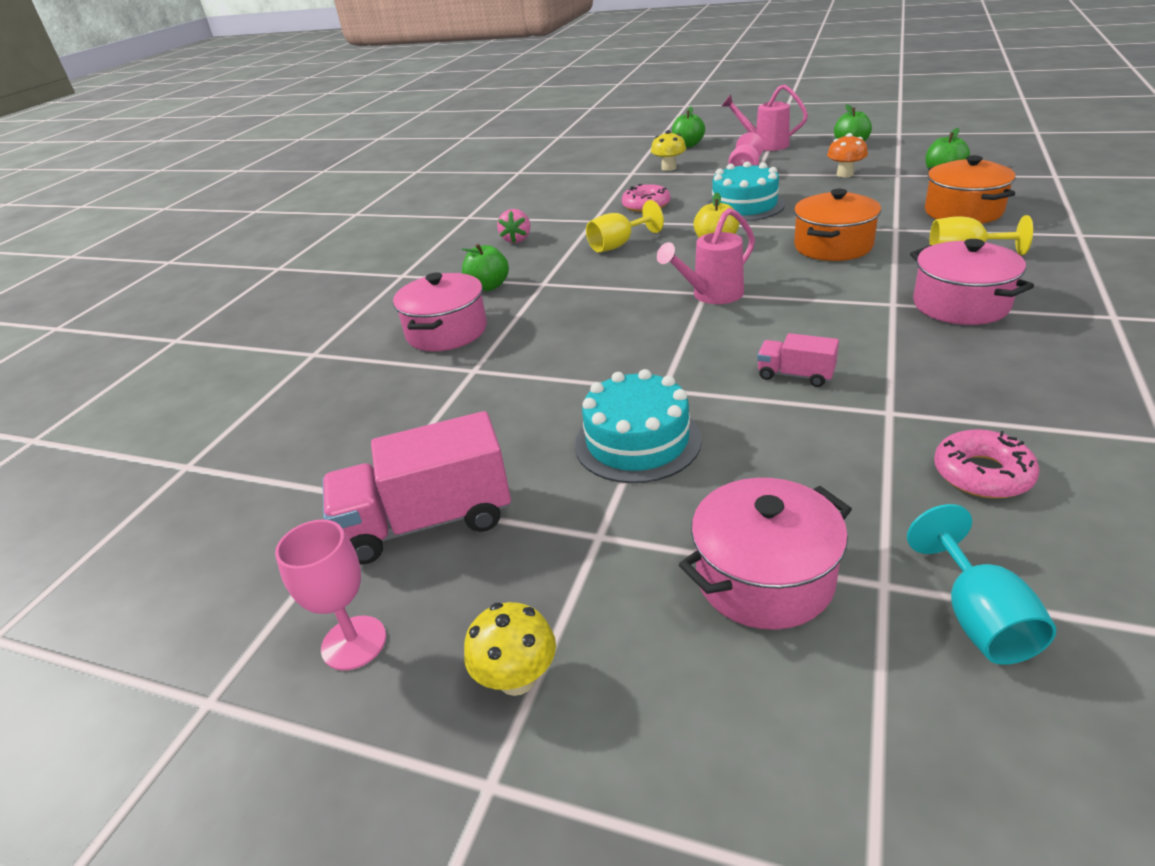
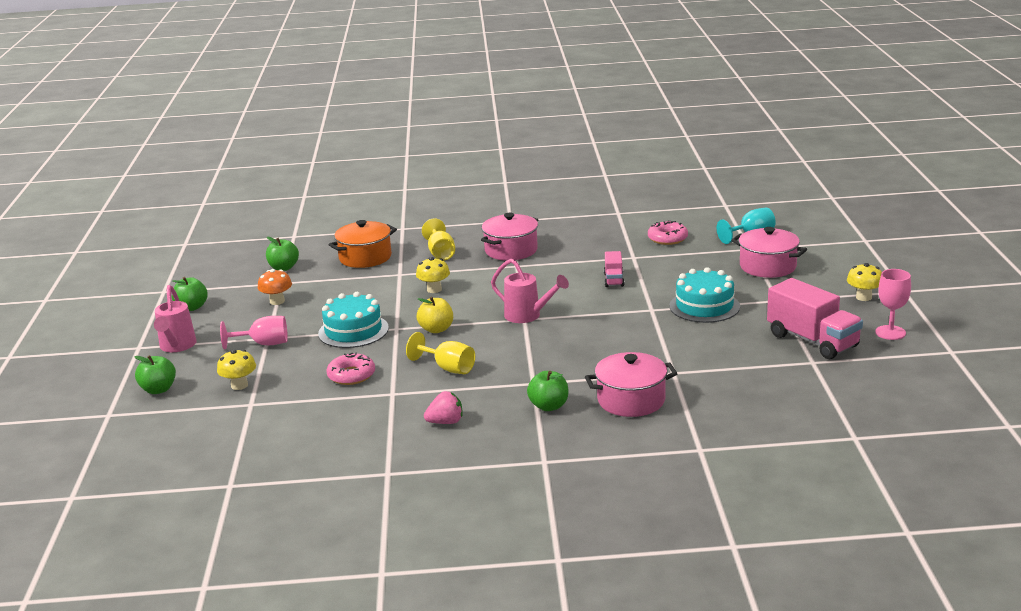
camera: 115 degrees left, 10 degrees down
orange pot [794,189,881,261] -> yellow mushroom [416,257,450,293]

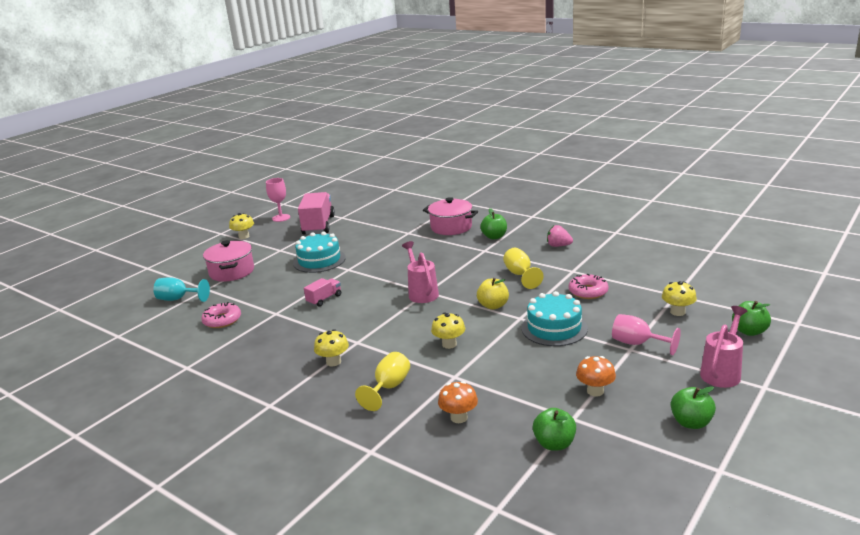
camera: 140 degrees left, 0 degrees up
orange pot [329,220,397,268] -> orange mushroom [438,381,478,423]
pink pot [481,213,538,261] -> yellow mushroom [314,329,349,366]

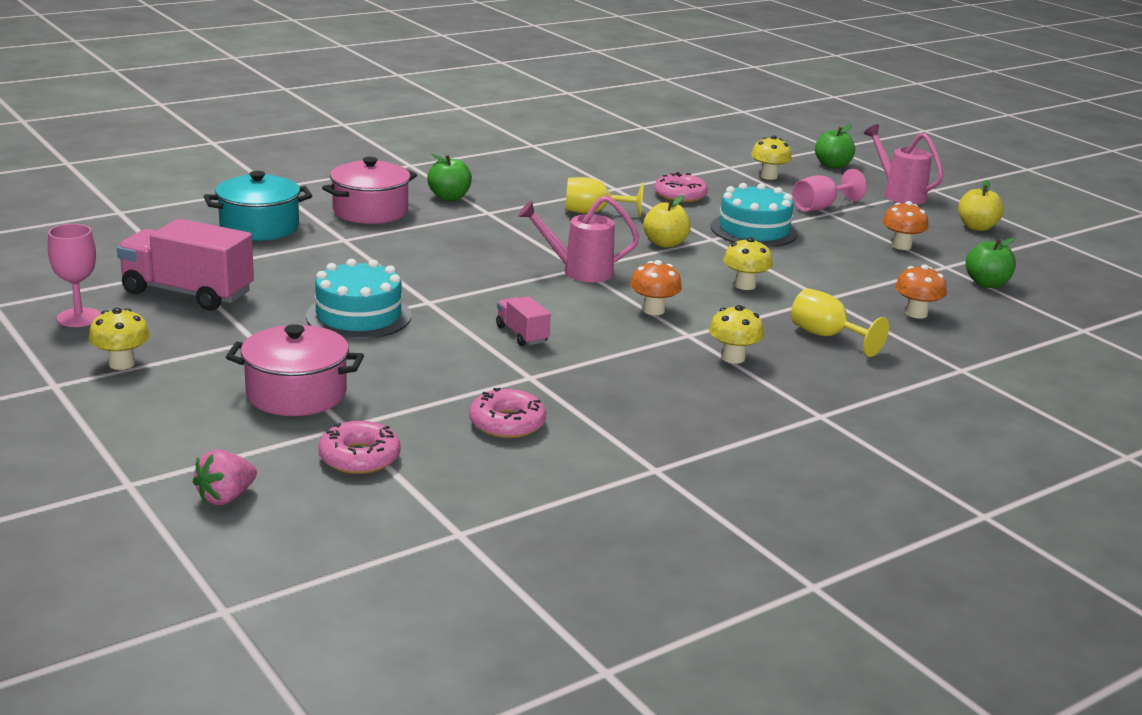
camera: 75 degrees left, 0 degrees up
turquoise goblet [153,277,210,302] -> pink donut [318,421,401,474]
pink strawberry [547,225,573,247] -> pink strawberry moved to [193,449,257,505]
green apple [671,386,716,429] -> yellow apple [958,180,1004,231]
none -> turquoise pot [204,171,312,241]
none -> orange mushroom [630,260,682,315]

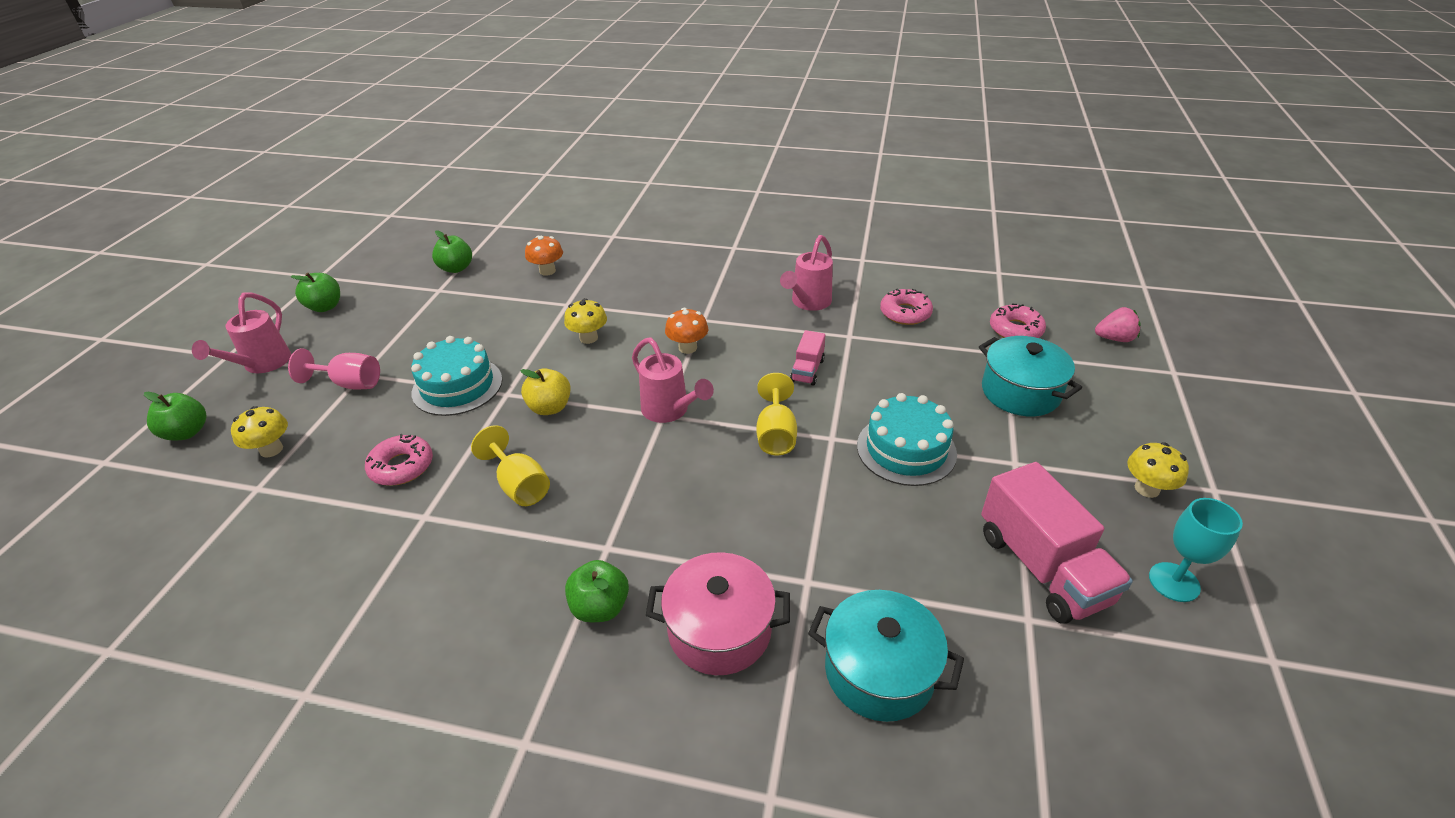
camera: 130 degrees left, 15 degrees up
pink goblet [48,224,101,327] -> turquoise goblet [1149,498,1243,602]
pink pot [226,324,364,416] -> turquoise pot [979,336,1082,416]
yellow mushroom [709,305,764,363] -> none
yellow goblet [791,288,889,357] -> yellow goblet moved to [757,373,797,456]
orange mushroom [882,201,928,250] -> none
yellow apple [958,180,1004,231] -> green apple [290,273,340,312]
none -> pink watering can [780,235,833,311]

